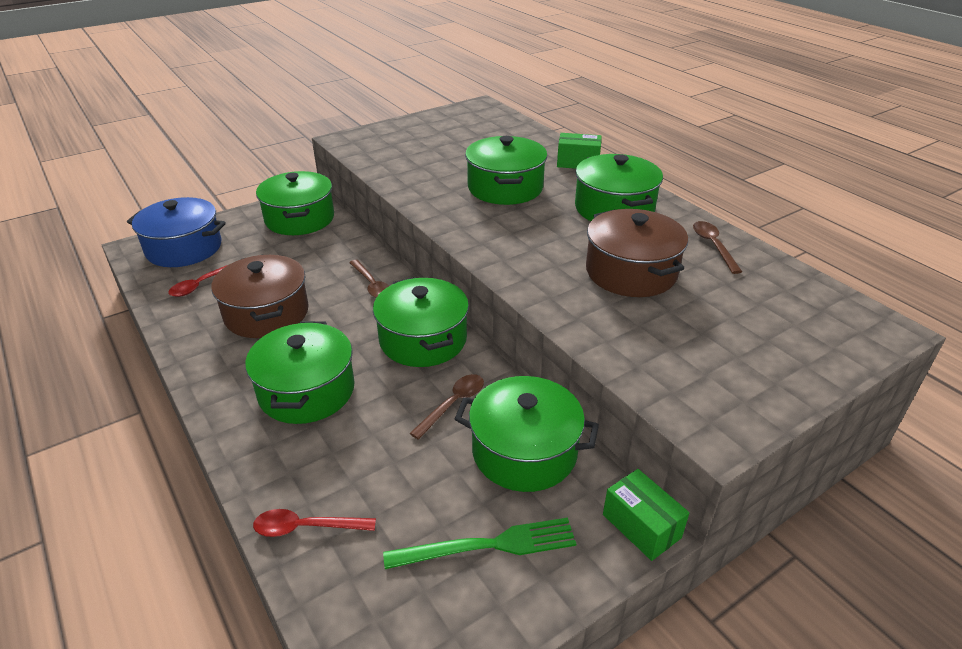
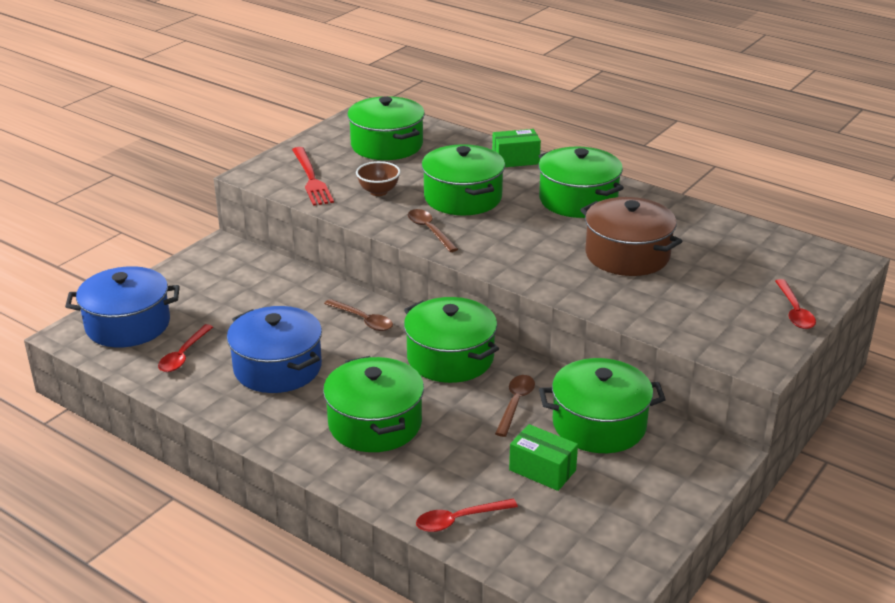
camera: 20 degrees left, 5 degrees down
brown pot [211,254,309,338] -> blue pot [227,306,322,393]
green pot [256,171,334,235] -> green pot moved to [347,96,425,160]
green fork [383,517,576,569] -> none
green box [603,469,689,561] -> green box moved to [509,424,578,491]
brown spoon [693,221,742,274] -> brown spoon moved to [408,209,458,252]
none -> red fork [292,147,334,206]
none -> brown bowl [356,161,400,196]
none -> red spoon [775,279,816,329]

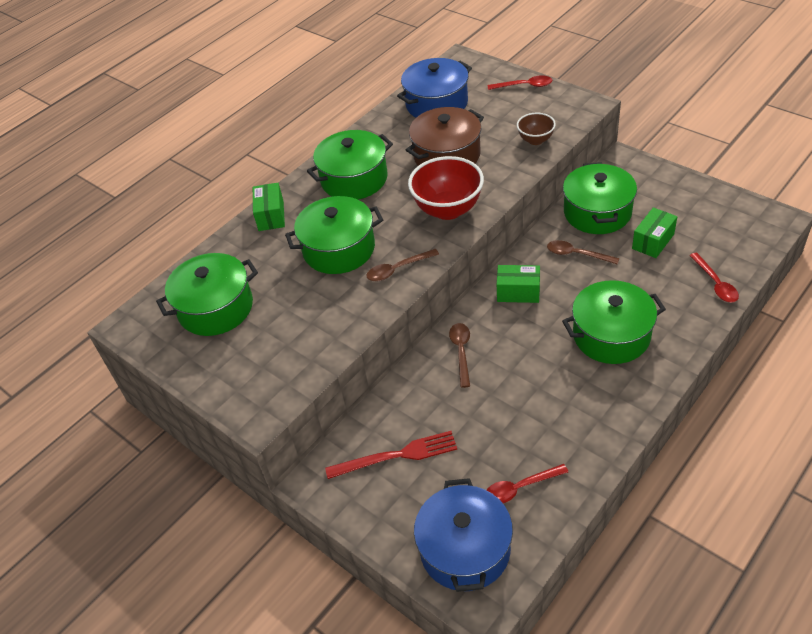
camera: 80 degrees left, 15 degrees up
red spoon [158,324,213,372] -> red spoon turned 135 degrees clockwise [487,464,568,503]
blue pot [227,306,322,393] -> blue pot moved to [397,58,472,118]
red fork [292,147,334,206] -> red fork moved to [325,431,457,479]
brown spoon [324,299,393,331] -> brown spoon turned 45 degrees counterclockwise [449,323,470,388]
brown bowl [356,161,400,196] -> brown bowl moved to [517,113,556,145]
green pot [404,297,499,383] -> green box [497,265,540,303]
none -> red bowl [408,156,484,220]

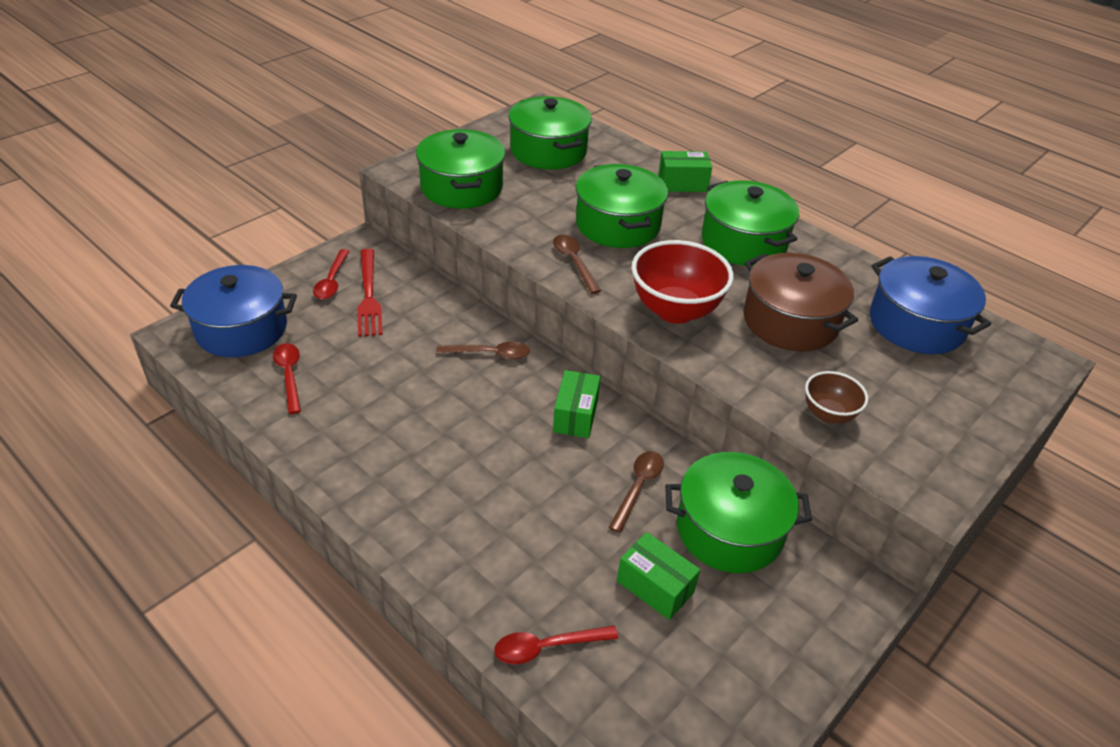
camera: 85 degrees right, 5 degrees down
red spoon [488,76,552,90] -> red spoon moved to [313,249,350,299]
green pot [562,280,666,364] -> green pot moved to [416,129,505,209]

